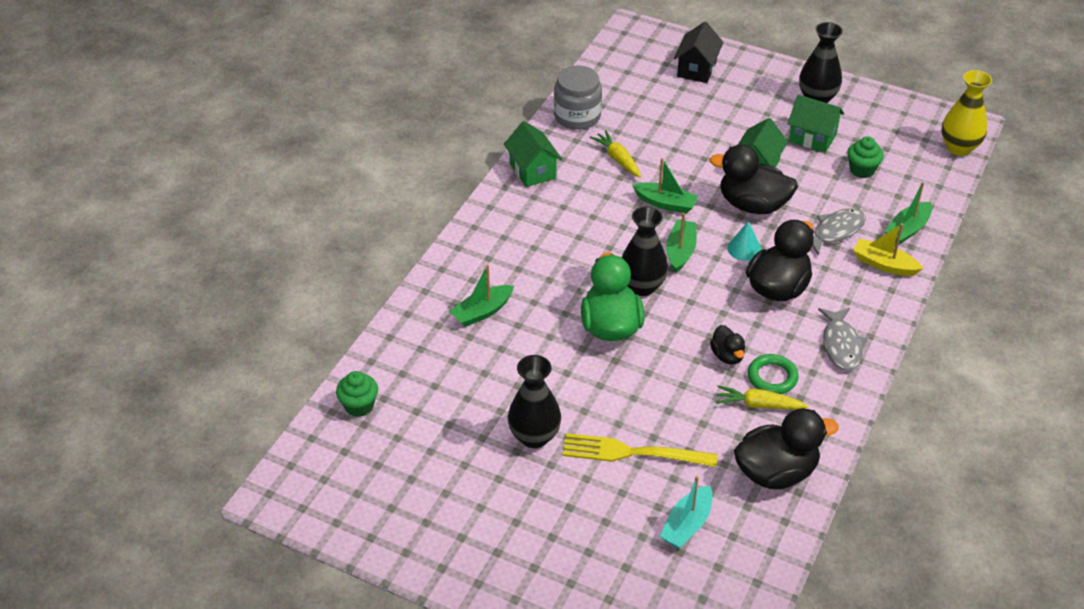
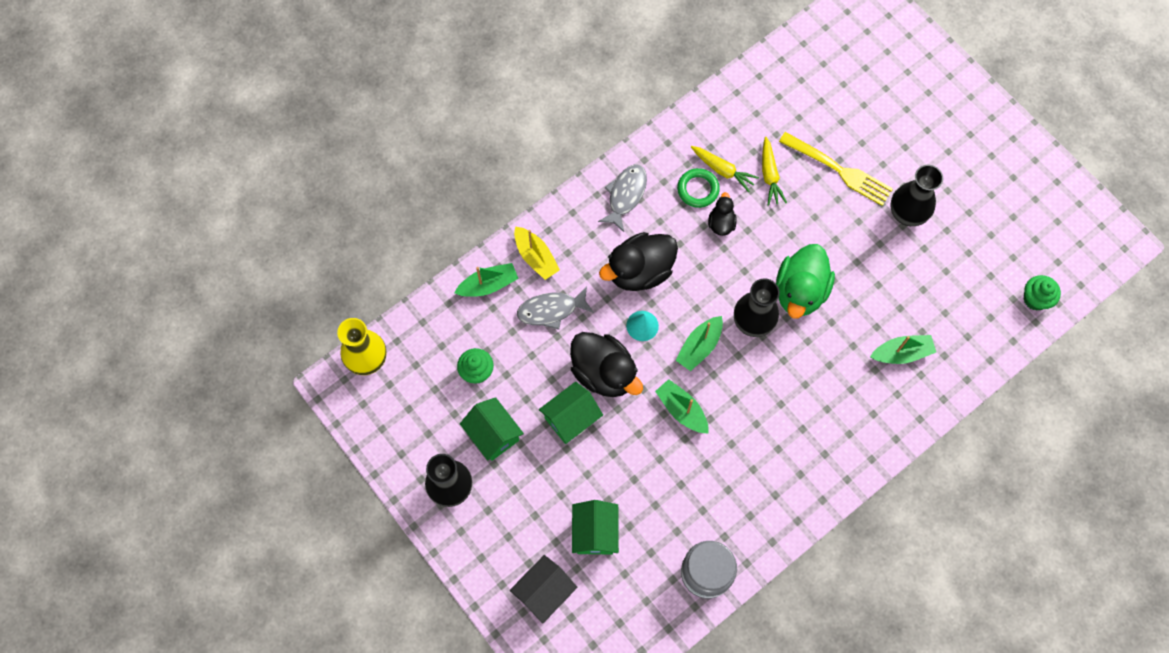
camera: 155 degrees left, 25 degrees up
green house [504,121,562,187] -> green house moved to [572,500,619,554]
yellow carrot [590,130,641,178] -> yellow carrot moved to [762,137,787,206]
turquoise boat [660,476,713,548] -> none
black duck [734,408,839,489] -> none

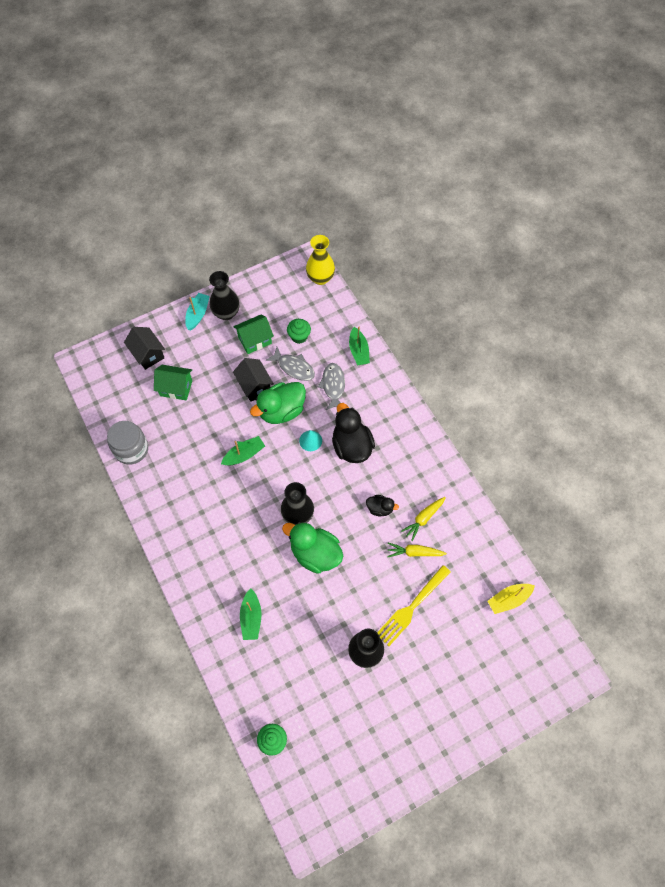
camera: 100 degrees right, 5 degrees down
yellow boat [514,226,560,280] -> yellow boat moved to [487,584,535,614]
green house [539,381,603,444] -> black house [233,358,274,402]
black duck [570,332,643,397] -> green duck [250,382,306,424]
grey fish [598,164,647,232] -> grey fish moved to [266,347,315,381]
green boat [676,316,723,371] -> none
green ring [677,168,720,208] -> none
none -> turquoise boat [185,293,210,330]

